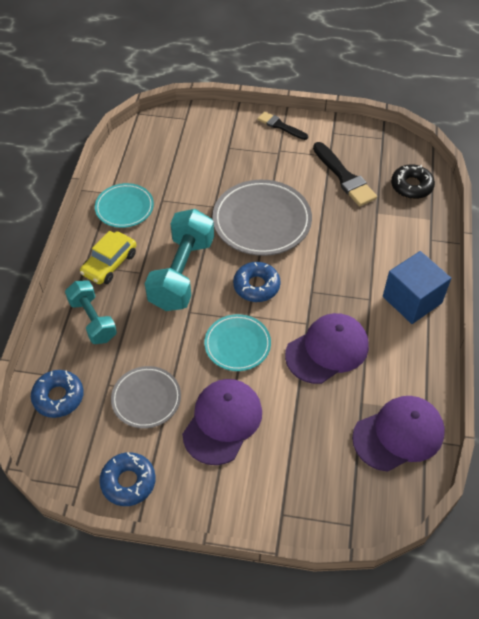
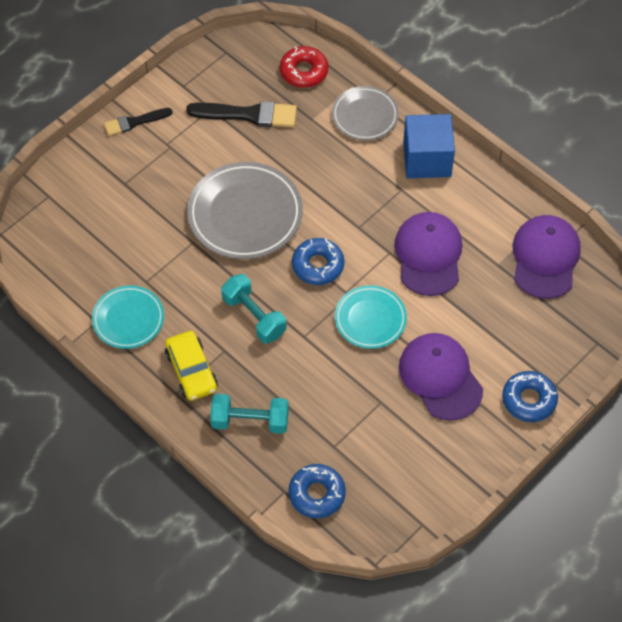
camera: 55 degrees left, 5 degrees up
blue donut [99,452,156,506] -> blue donut moved to [502,371,558,422]
grey plate [111,366,181,429] -> grey plate moved to [332,86,399,140]
turquoise dumbbell [145,209,214,311] -> turquoise dumbbell [221,274,286,343], size x0.63
black donut [391,164,435,199] -> red donut [280,46,328,88]

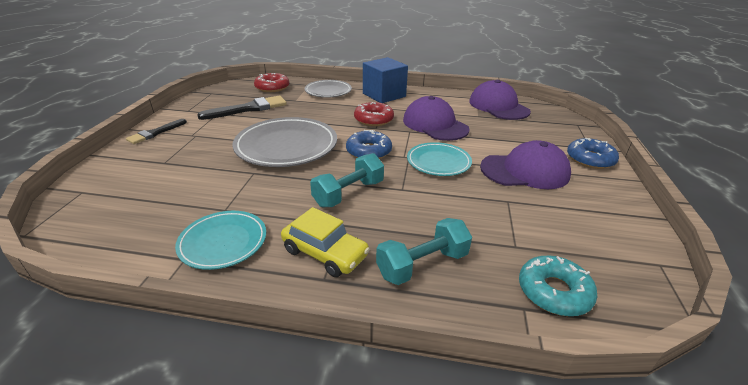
camera: 35 degrees left, 25 degrees down
turquoise dumbbell [221,274,286,343] -> turquoise dumbbell turned 60 degrees counterclockwise [310,153,384,207]
blue donut [288,464,346,518] -> turquoise donut [519,255,597,316]
purple cap [399,333,483,421] -> purple cap turned 150 degrees clockwise [480,140,571,189]
none -> red donut [354,102,394,126]

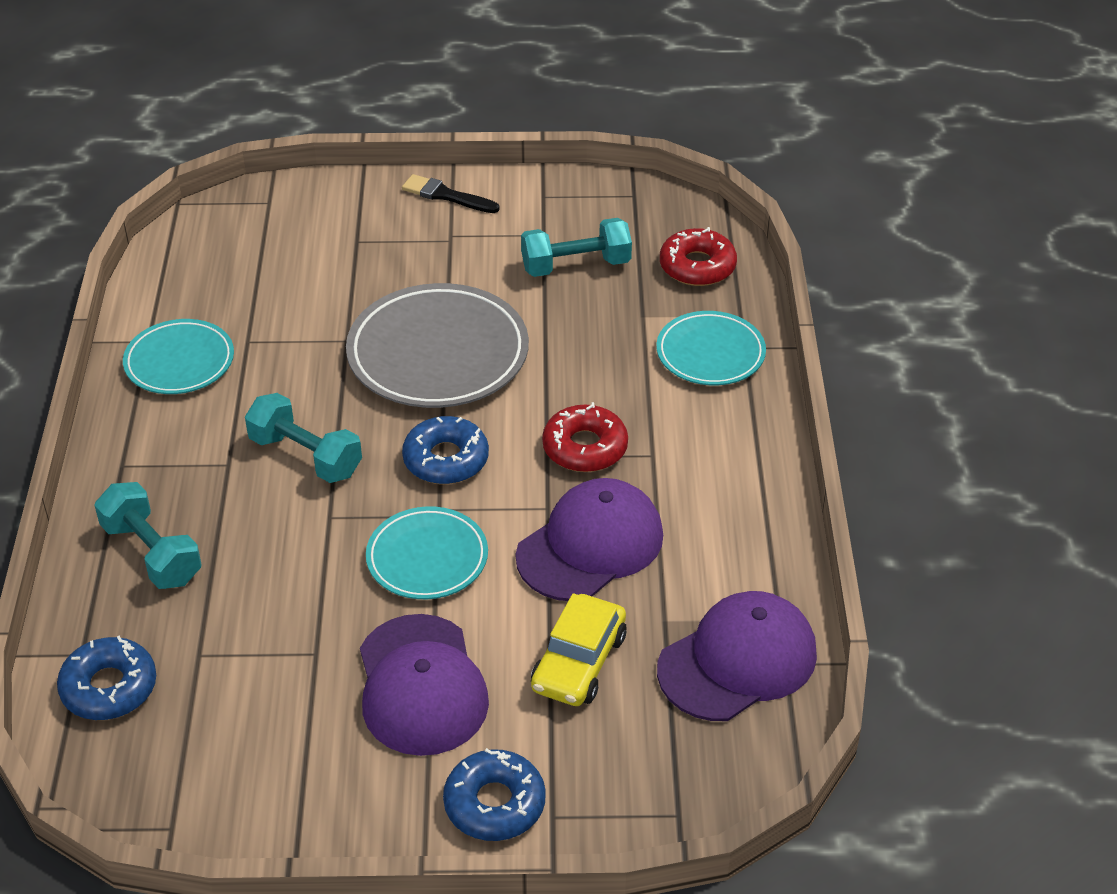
camera: 80 degrees right, 10 degrees up
black brush [197,96,287,120] -> turquoise dumbbell [521,218,632,277]
yellow car [281,207,370,277] -> yellow car moved to [531,593,627,706]
grey plate [305,80,352,98] -> turquoise plate [656,311,766,385]
blue cube [363,57,408,103] -> none
turquoise donut [519,255,597,316] -> blue donut [57,636,156,720]

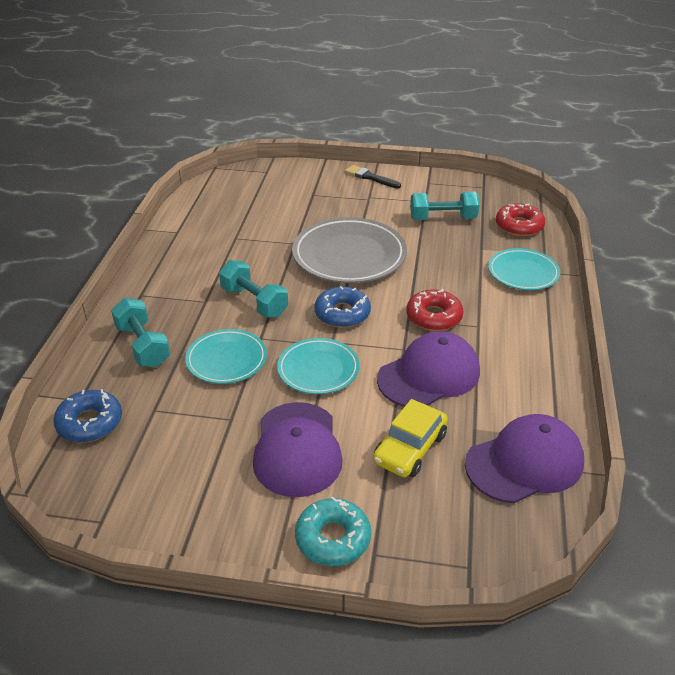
camera: 10 degrees right, 5 degrees down
turquoise plate [123,319,234,394] -> turquoise plate moved to [185,329,267,384]
blue donut [443,748,546,841] -> turquoise donut [295,497,371,566]

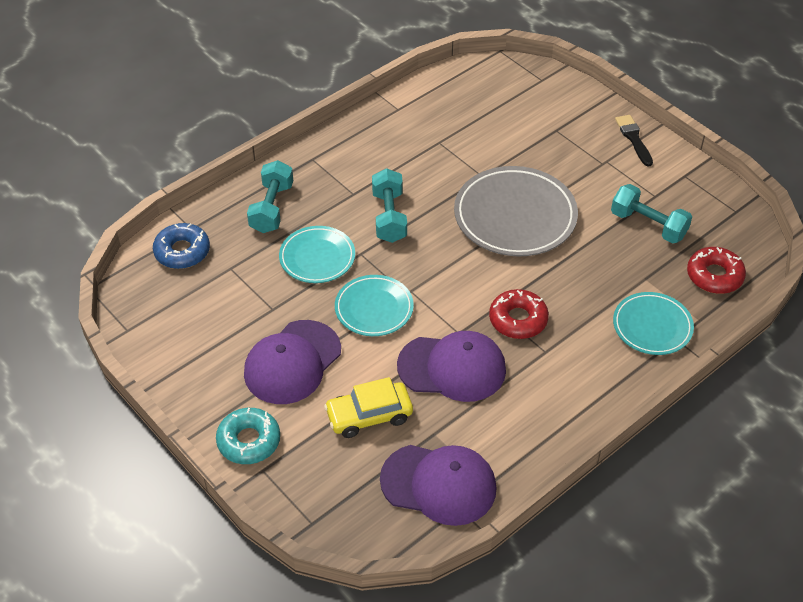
camera: 40 degrees right, 10 degrees up
blue donut [315,286,371,328] -> none

